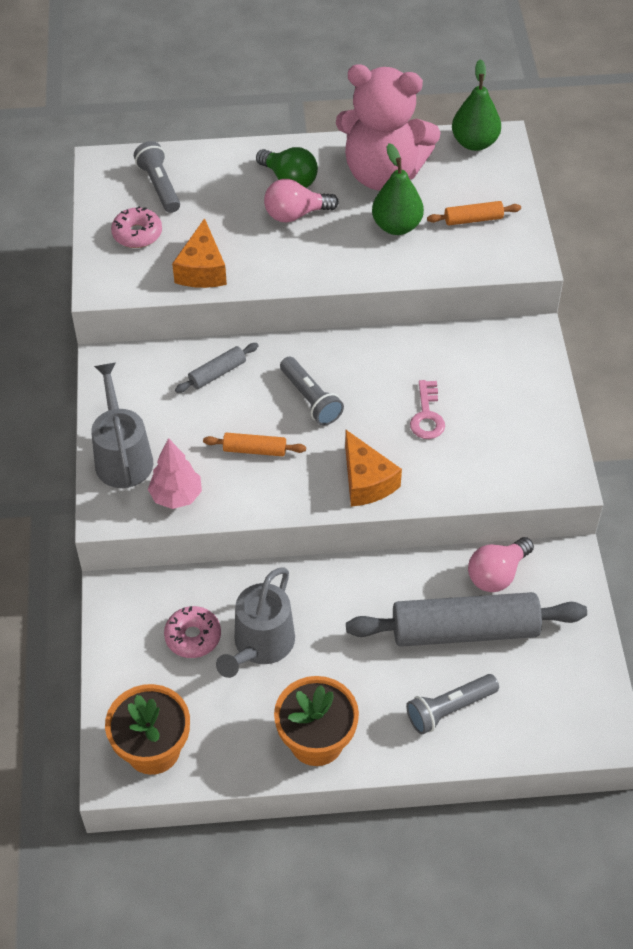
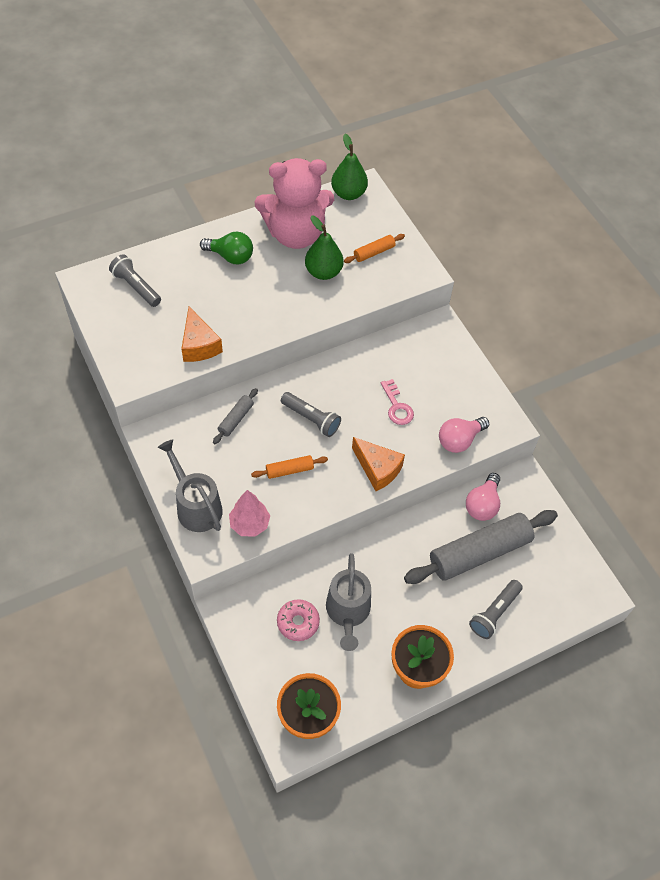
camera: 25 degrees left, 5 degrees up
pink donut [111,206,162,248] -> none
pink light bulb [264,179,339,222] -> pink light bulb moved to [439,417,489,453]

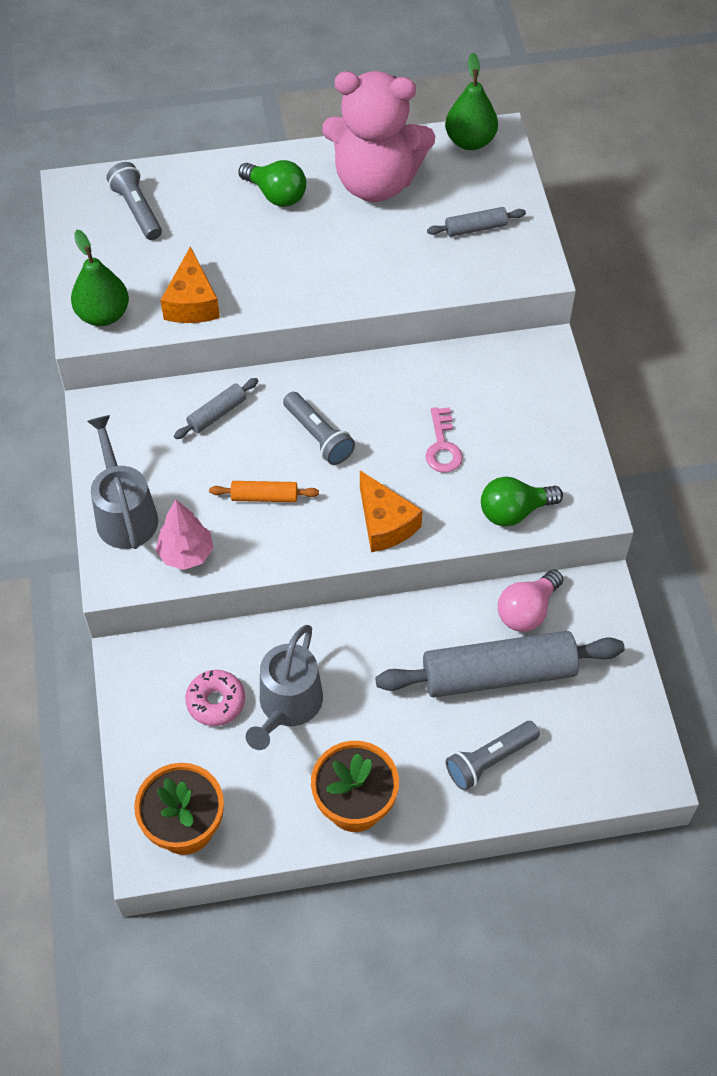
camera: 20 degrees right, 0 degrees up
green pear [305,216,344,280] -> green pear moved to [71,230,129,326]
orange rolling pin [344,234,405,263] -> grey rolling pin [427,207,526,237]
pink light bulb [439,417,489,453] -> green light bulb [481,477,563,527]

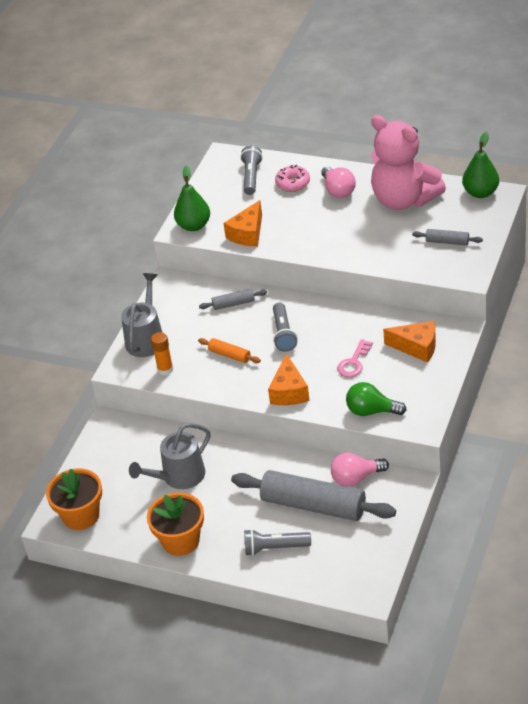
camera: 35 degrees right, 15 degrees down
pink tree [156,500,213,570] -> orange glue stick [151,332,173,375]
pink donut [185,670,245,726] -> pink donut moved to [275,165,310,192]
green light bulb [238,160,306,207] -> pink light bulb [321,167,356,198]
none -> orange cheese [383,321,436,363]

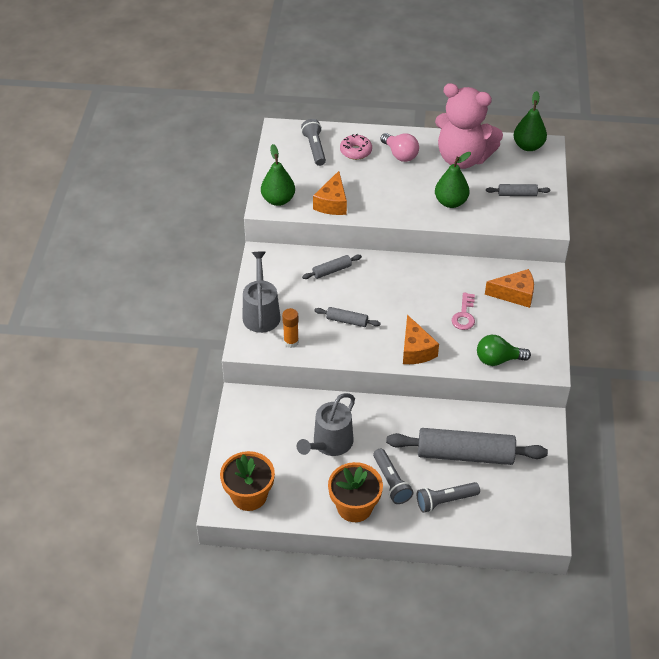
camera: 20 degrees left, 5 degrees up
orange rolling pin [198,338,261,363] -> grey rolling pin [314,307,381,327]
grey flashlight [273,303,297,352] -> grey flashlight moved to [373,448,414,504]
pink light bulb [331,453,389,487] -> none
none -> green pear [435,152,471,208]

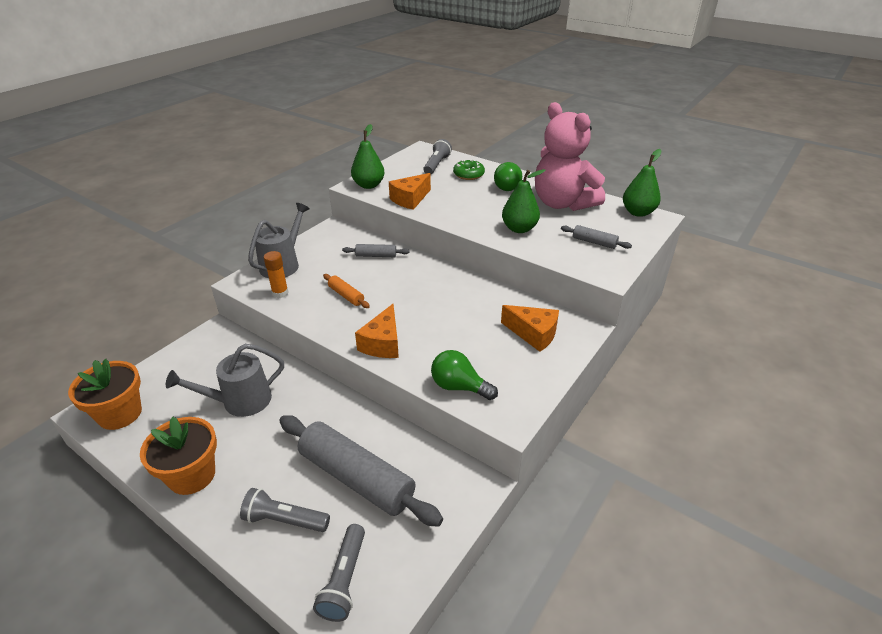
camera: 30 degrees right, 10 degrees down
grey rolling pin [314,307,381,327] -> orange rolling pin [323,274,370,308]
pink donut [340,134,372,160] -> green donut [453,159,485,180]
grey flashlight [373,448,414,504] -> grey flashlight moved to [313,524,365,622]
pink light bulb [380,133,419,162] -> green light bulb [494,162,522,191]
pink key [452,292,475,330] -> none

